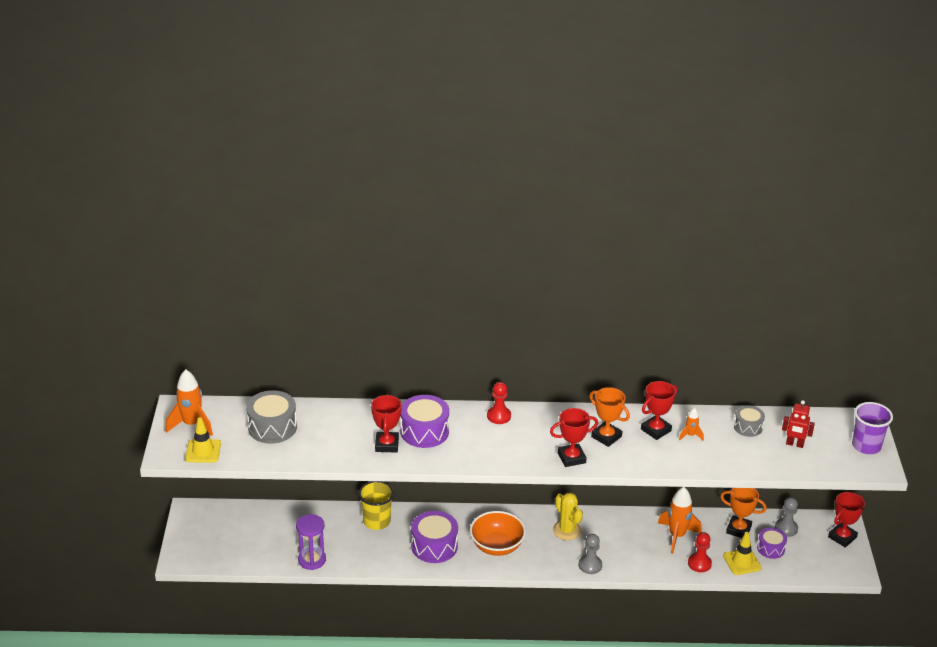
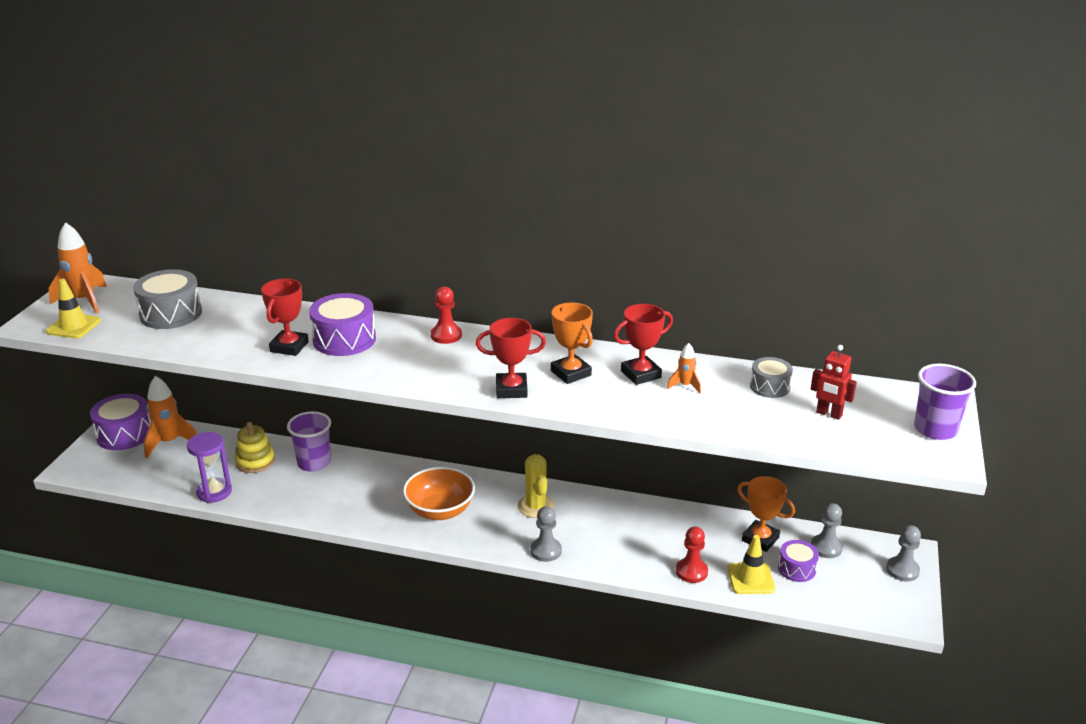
camera: 15 degrees right, 5 degrees down
yellow cup [359,481,394,530] -> purple cup [287,411,331,472]
purple drum [411,511,458,563] -> purple drum moved to [90,394,151,450]
orange rocket [658,487,702,554] -> orange rocket moved to [144,376,197,458]
red trophy [828,492,865,547] -> grey pawn [886,525,921,582]
none -> yellow stacking toy [235,422,275,473]

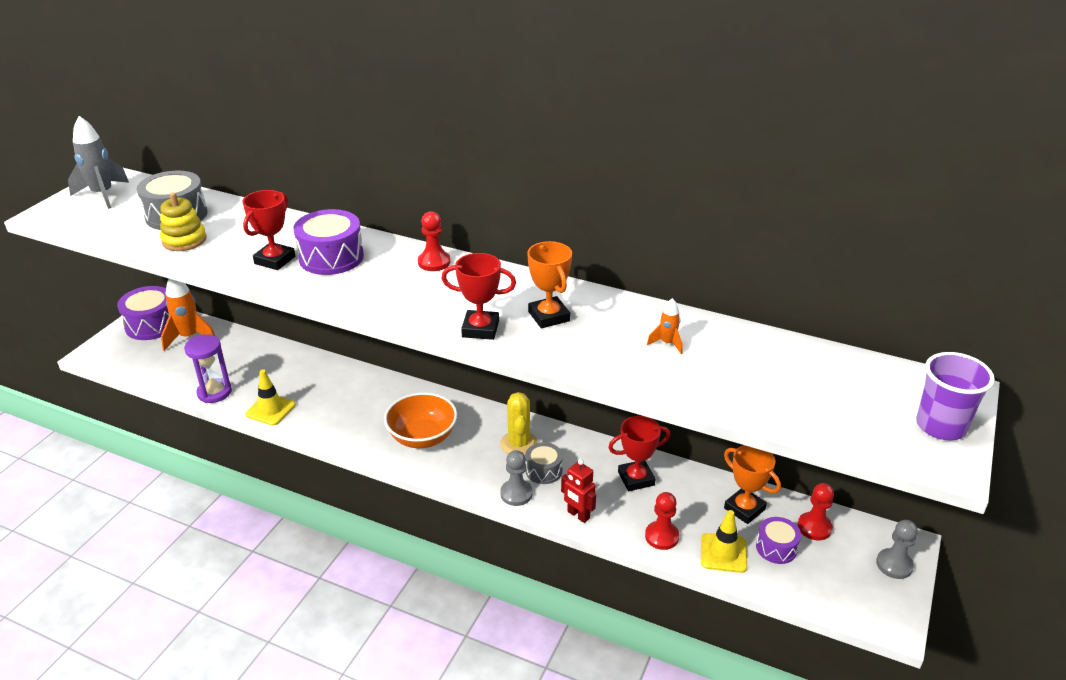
camera: 10 degrees right, 5 degrees up
yellow traffic cone [46,279,101,338] -> yellow traffic cone moved to [245,369,296,426]
orange rocket [48,222,107,313] -> grey rocket [68,116,129,209]
yellow stacking toy [235,422,275,473] -> yellow stacking toy moved to [160,192,207,251]
purple cup [287,411,331,472] -> none
red trophy [614,304,673,385] -> red trophy moved to [608,416,670,491]
grey drum [750,357,793,398] -> grey drum moved to [525,442,563,484]
red robot [811,345,857,420] -> red robot moved to [561,459,596,523]
grey pawn [811,503,843,558] -> red pawn [797,483,834,540]

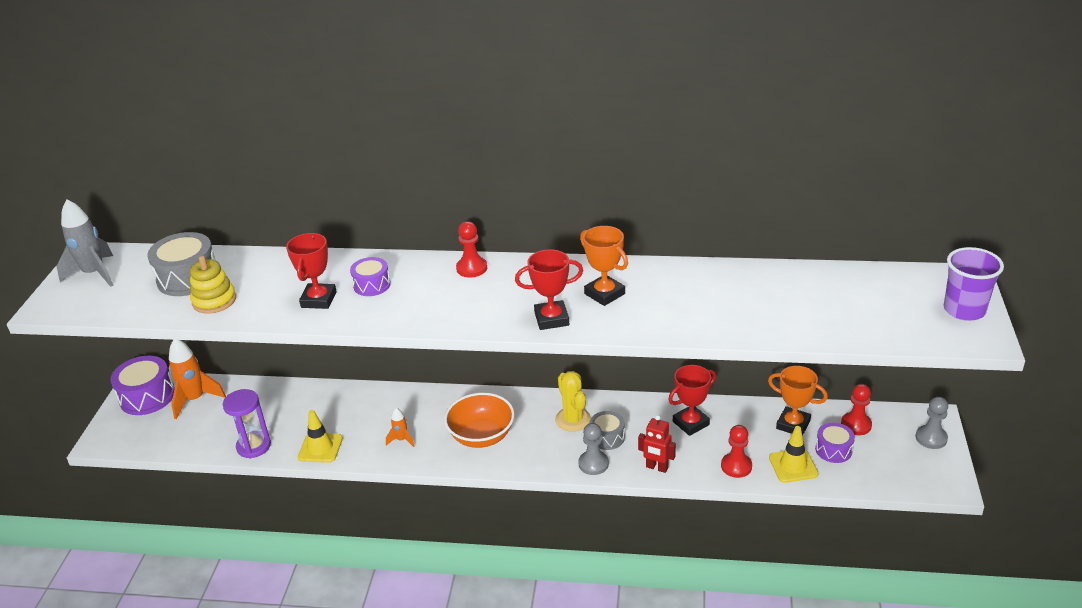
camera: 15 degrees left, 0 degrees up
purple drum [294,209,364,275] -> purple drum [350,257,391,296], size x0.59
orange rocket [647,298,683,354] -> orange rocket moved to [386,408,414,447]

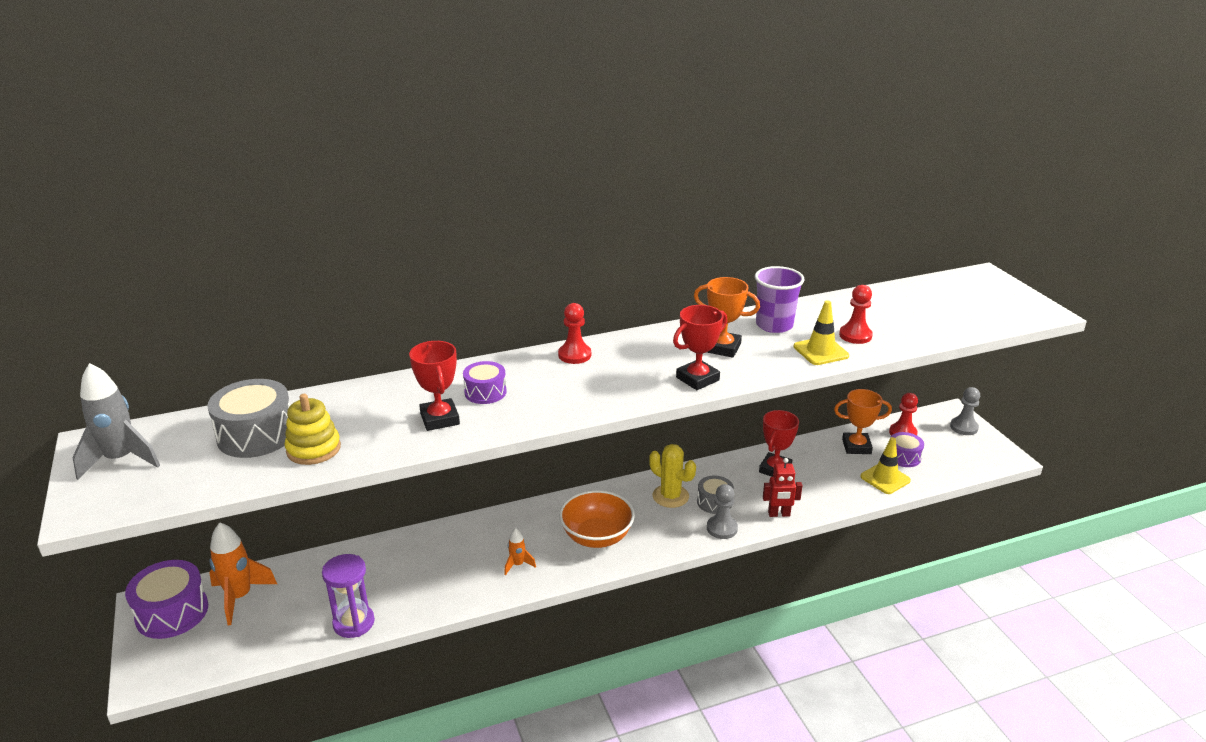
camera: 30 degrees left, 5 degrees down
yellow traffic cone [298,410,343,463] -> yellow traffic cone moved to [794,300,849,365]
red pawn [721,425,752,478] -> red pawn moved to [839,285,873,344]
purple cup [944,247,1004,321] -> purple cup moved to [755,266,804,333]

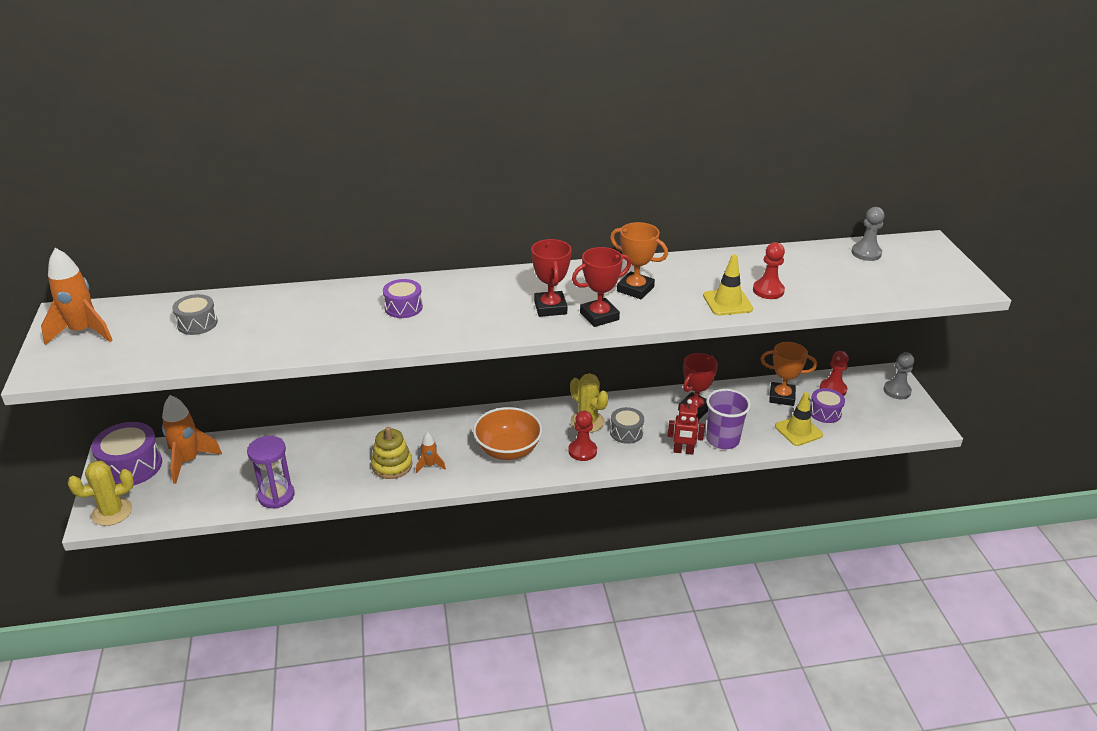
camera: 10 degrees right, 5 degrees up
grey rocket [73,363,160,480] -> orange rocket [41,248,113,345]
grey drum [207,379,290,458] -> grey drum [172,294,218,335], size x0.59
yellow stacking toy [284,394,341,465] -> yellow stacking toy moved to [371,427,412,479]
red trophy [409,341,460,431] -> red trophy moved to [531,239,572,317]
red pawn [558,303,591,364] -> red pawn moved to [568,411,597,461]
grey pawn [707,484,738,539] -> grey pawn moved to [851,207,884,261]
purple cup [755,266,804,333] -> purple cup moved to [706,389,751,449]
none -> yellow cactus [68,461,134,526]

